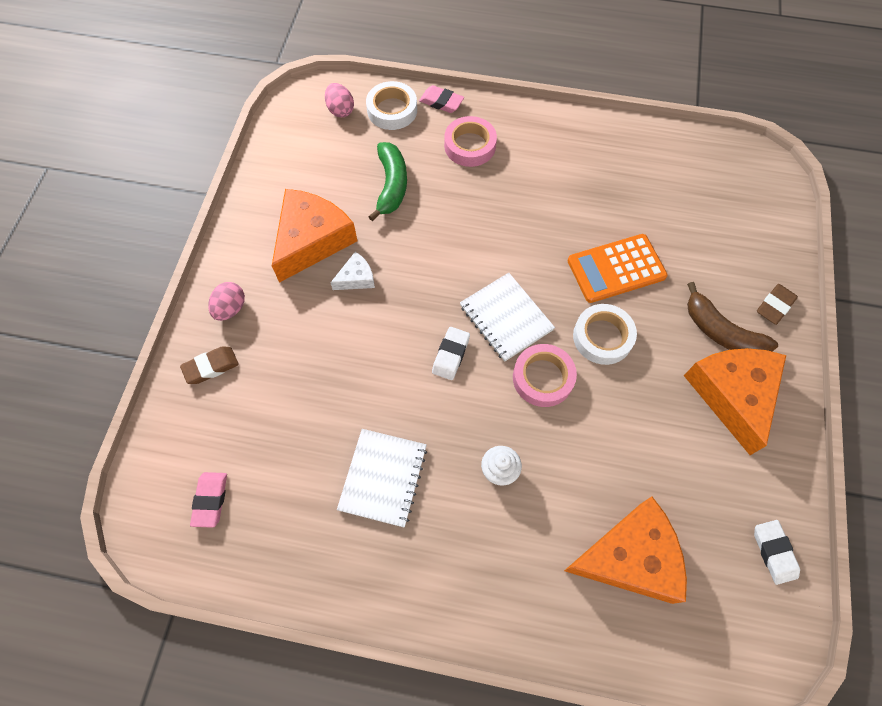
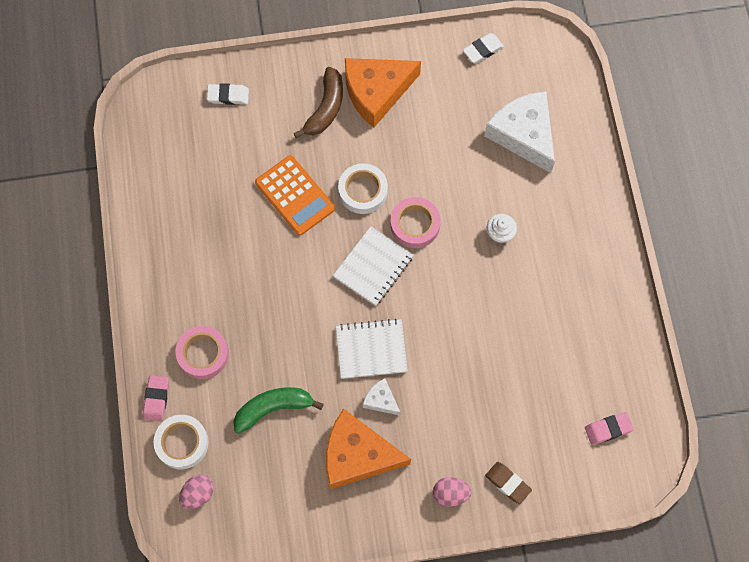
camera: 110 degrees left, 5 degrees up
white notebook [337,429,427,527] -> white notebook moved to [336,319,408,379]
white eraser [432,327,470,380] -> white eraser moved to [207,83,249,105]
orange cheese [564,496,687,604] -> white cheese [484,91,555,173]
brown eraser [757,284,798,325] -> none

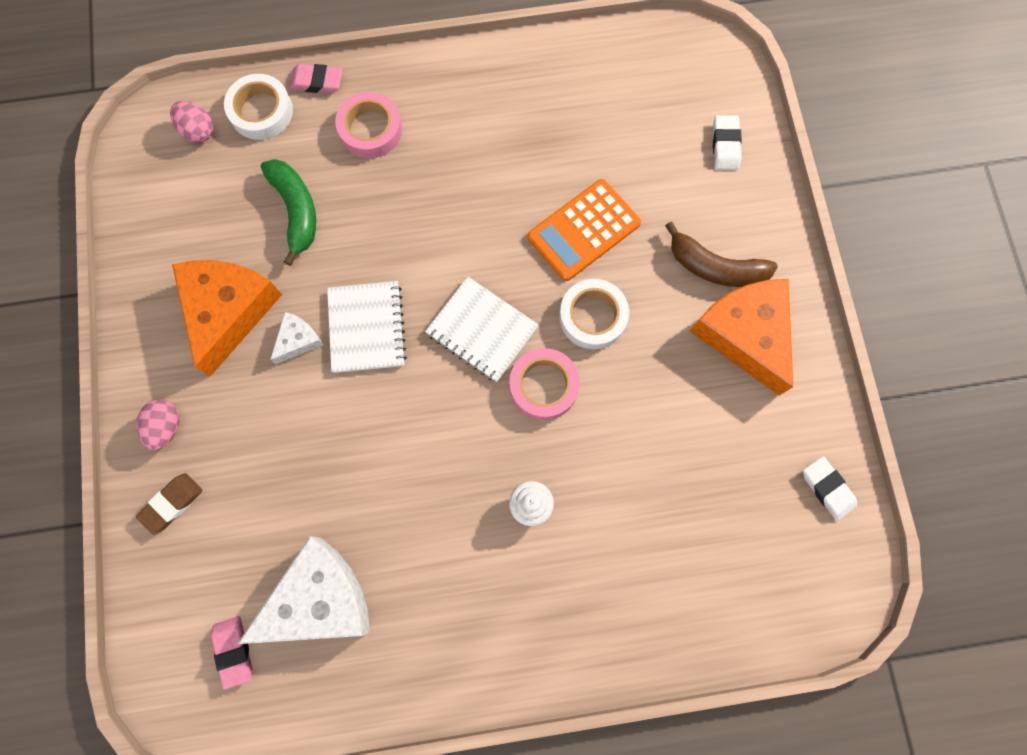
camera: 90 degrees right, 5 degrees up
white cheese [484,91,555,173] -> white cheese moved to [238,536,370,644]

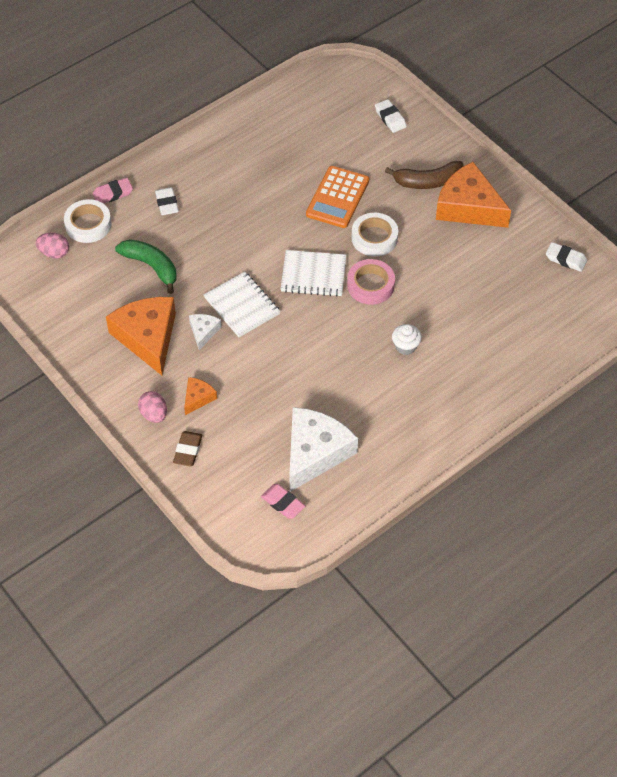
camera: 30 degrees left, 20 degrees down
pink tape [335,92,402,158] -> white eraser [155,187,179,215]
none -> orange cheese [184,377,217,415]

